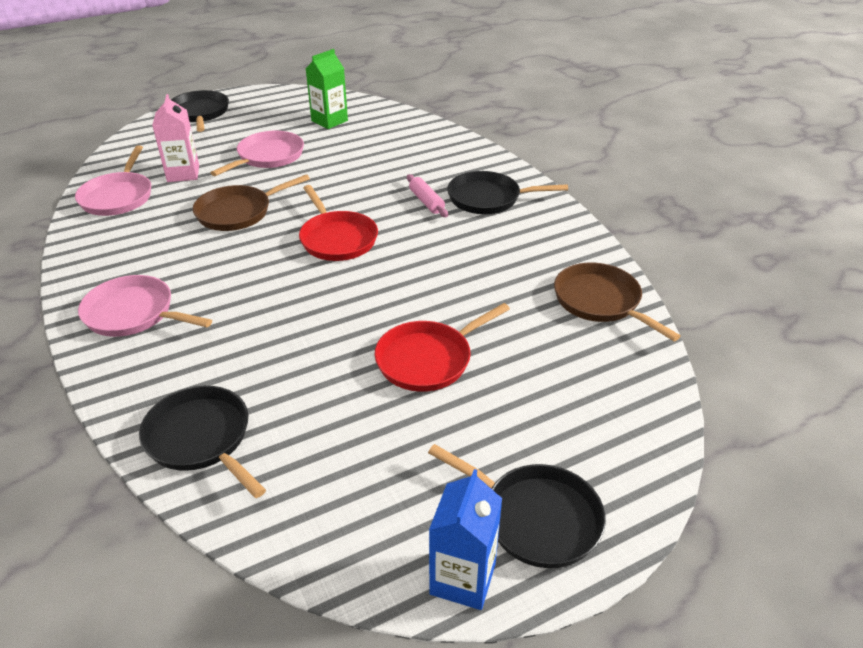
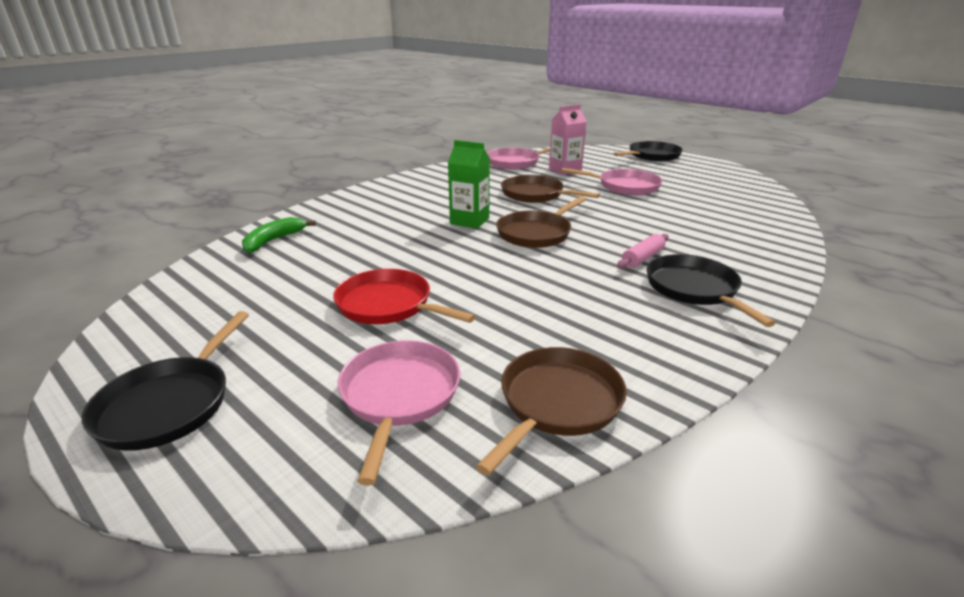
camera: 70 degrees right, 10 degrees down
pink pan [78,275,212,337] -> pink pan moved to [338,340,460,486]
black pan [139,386,266,498] -> green banana [242,217,316,253]
red pan [299,185,378,261] -> brown pan [496,197,586,248]
green carton [306,49,348,129] -> green carton moved to [448,140,490,229]
blue carton [429,469,502,610] -> none

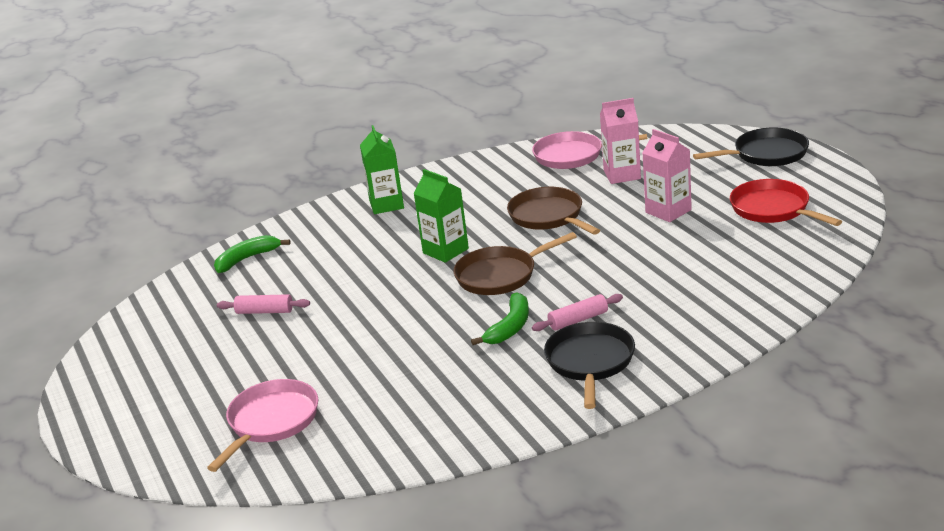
camera: 25 degrees right, 0 degrees up
black pan [82,311,249,451] -> none
red pan [333,269,476,324] -> red pan moved to [730,179,842,226]
brown pan [476,347,627,475] -> none
pink pan [561,168,663,195] -> pink carton [642,129,692,222]
none -> pink rolling pin [217,294,310,314]
none -> green carton [360,125,404,214]
none -> green banana [471,292,529,345]

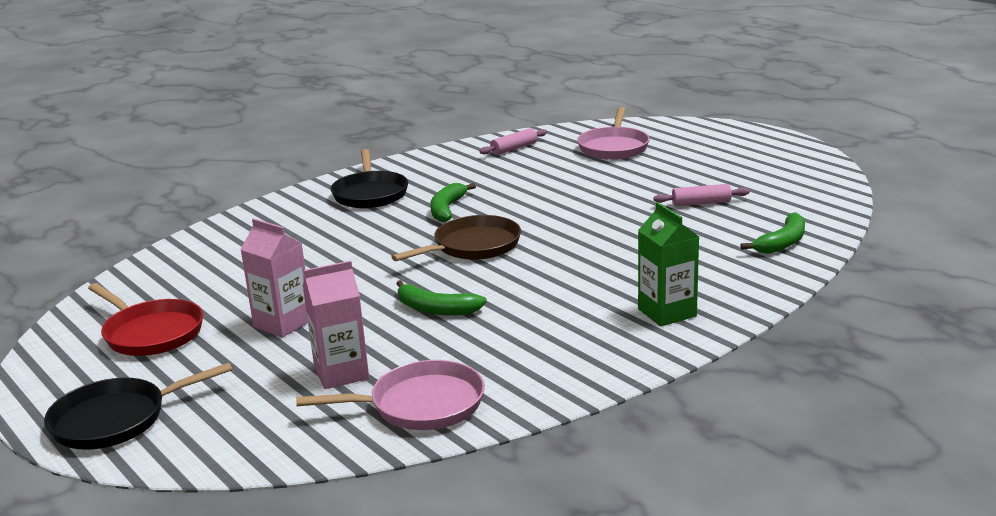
camera: 165 degrees right, 5 degrees down
green carton [414,169,469,263] -> none
brown pan [507,187,600,235] -> green banana [396,280,487,316]
pink rolling pin [532,294,623,331] -> pink rolling pin moved to [479,128,547,155]

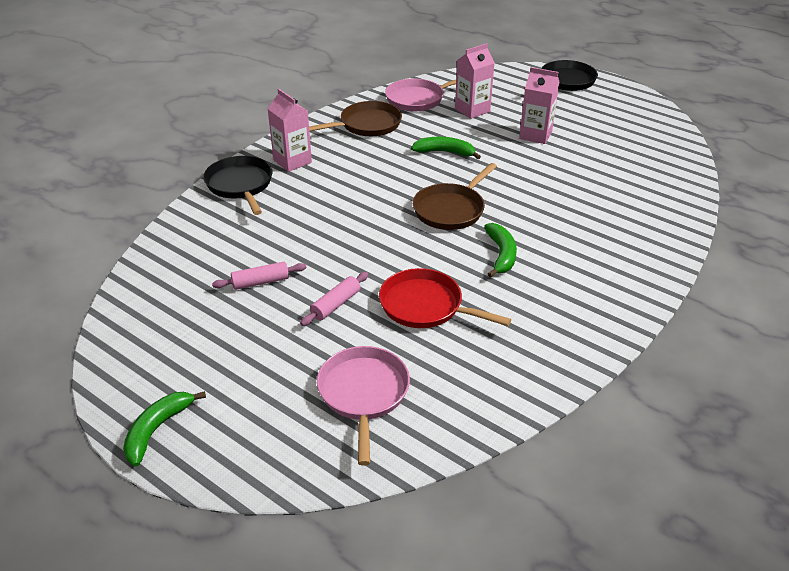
camera: 165 degrees right, 15 degrees up
red pan [88,283,203,356] -> red pan moved to [379,268,511,328]
black pan [331,149,408,208] -> black pan moved to [203,156,272,215]
pink rolling pin [479,128,547,155] -> pink rolling pin moved to [300,272,368,326]
green carton [638,202,699,326] -> pink carton [268,89,312,172]
green banana [740,212,805,254] -> green banana moved to [123,391,206,466]
none -> brown pan [309,101,402,136]

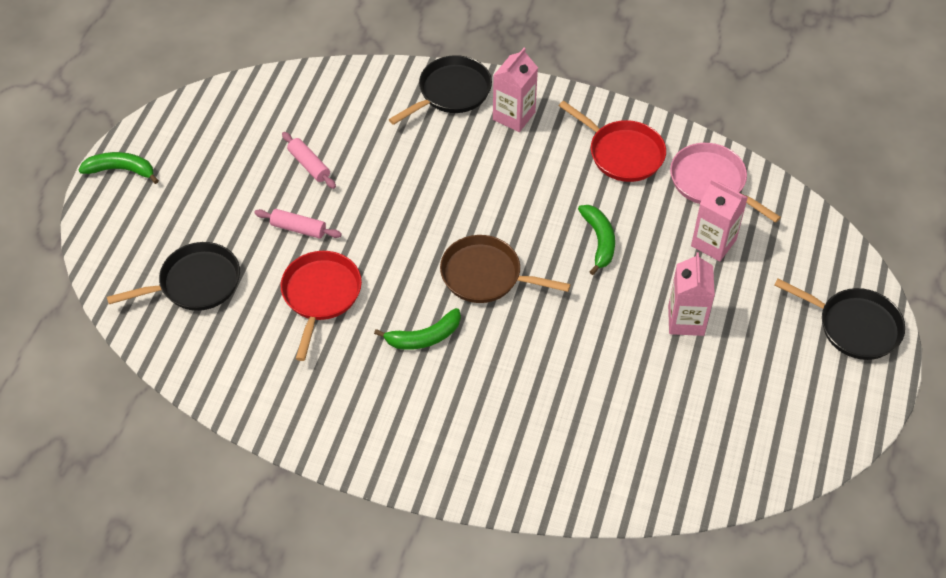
camera: 70 degrees right, 15 degrees up
brown pan [309,101,402,136] -> red pan [559,101,666,182]
pink pan [317,346,410,466] -> black pan [107,242,240,311]

